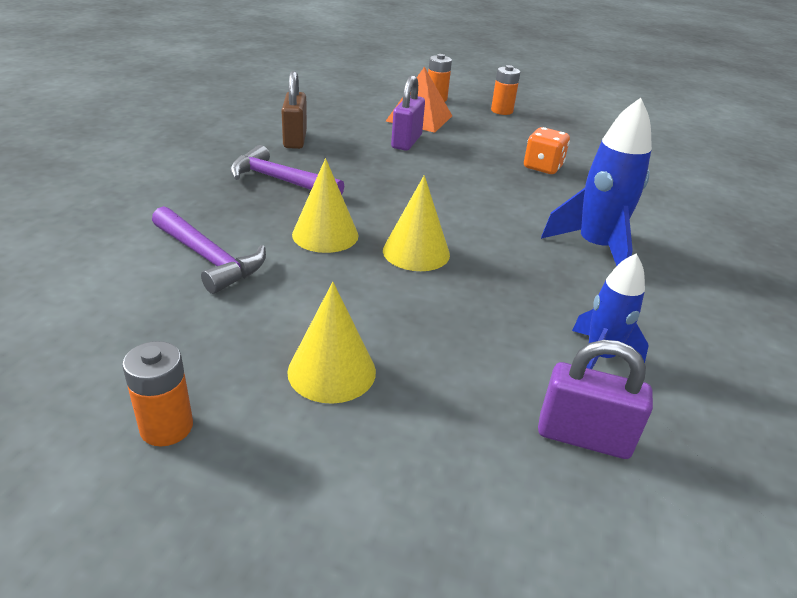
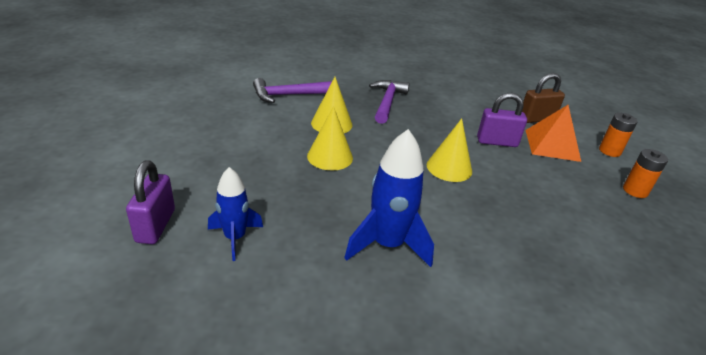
camera: 75 degrees right, 0 degrees up
orange battery [122,341,193,446] -> none
purple hammer [152,206,266,294] -> purple hammer turned 45 degrees clockwise [253,78,332,103]
brown padlock [281,71,307,149] -> brown padlock moved to [522,73,565,123]
yellow cone [287,282,376,404] -> yellow cone moved to [427,118,472,182]
orange dice [524,127,570,174] -> none

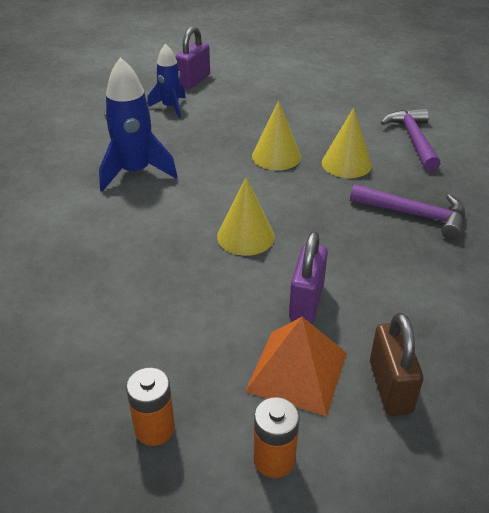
camera: 105 degrees right, 5 degrees up
purple padlock [126,161,175,244] -> purple padlock turned 75 degrees counterclockwise [175,26,210,89]

